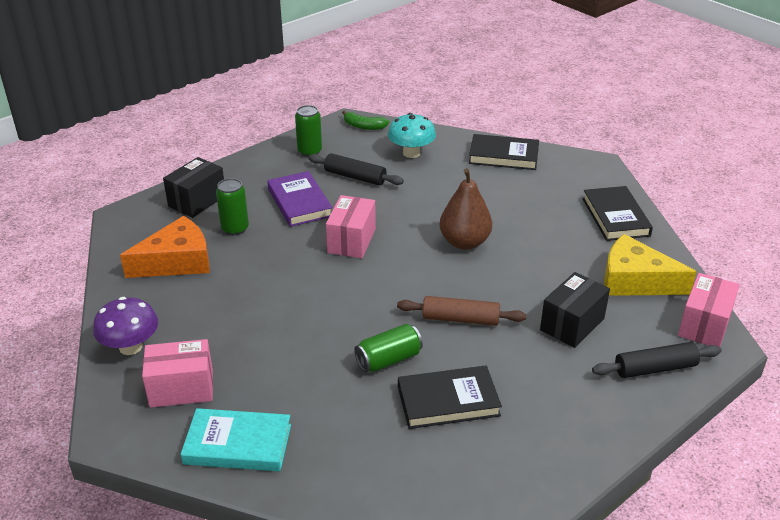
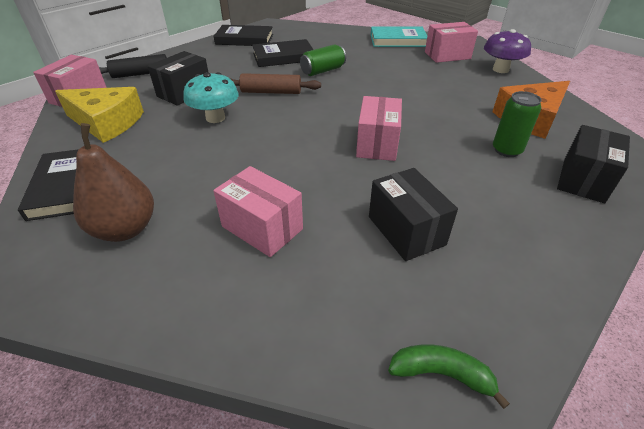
camera: 175 degrees right, 5 degrees up
purple book [267,171,332,227] -> none
green can [295,105,322,157] -> none
black rolling pin [308,153,404,186] -> black box [369,168,458,261]
turquoise mushroom [388,113,436,158] -> turquoise mushroom moved to [183,72,239,123]
brown pear [439,168,492,250] -> brown pear moved to [73,123,154,242]
black book [469,134,539,170] -> black book moved to [214,25,273,46]
none -> pink box [213,166,303,257]

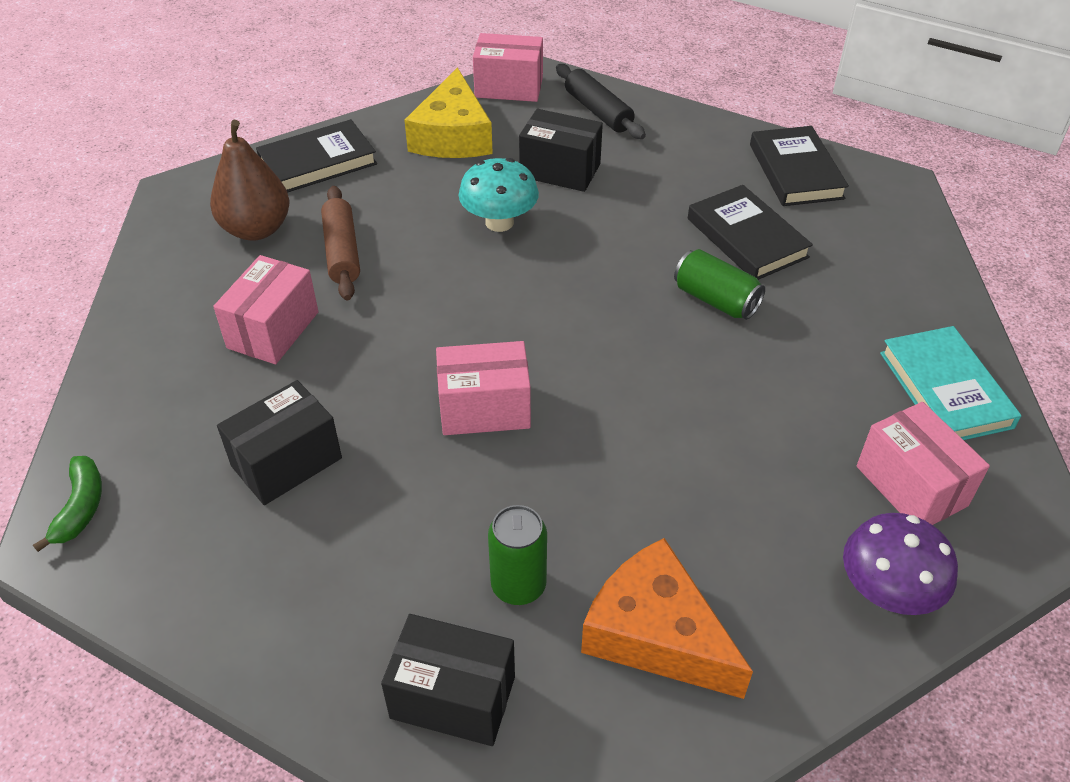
camera: 75 degrees right, 5 degrees up
brown rolling pin [231,73,321,94] -> brown rolling pin moved to [321,186,360,301]

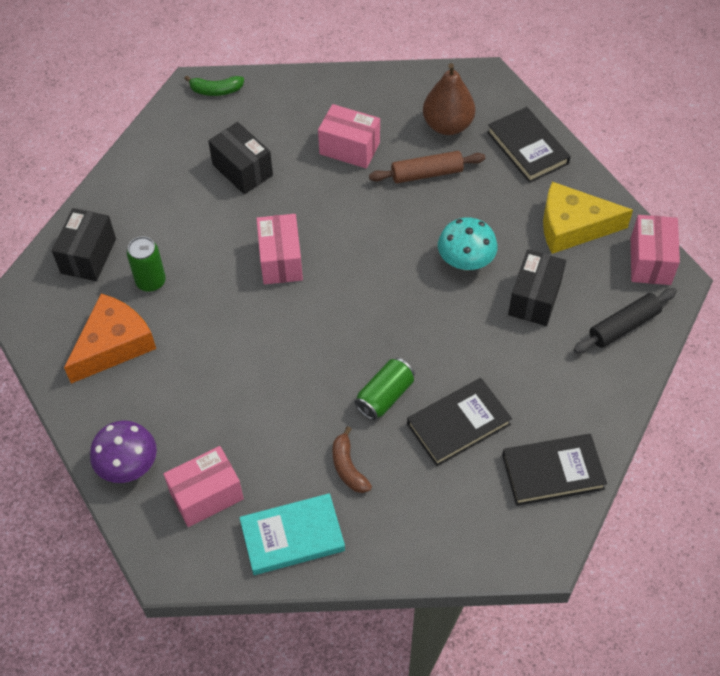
camera: 90 degrees right, 10 degrees up
none -> brown banana [333,426,372,493]

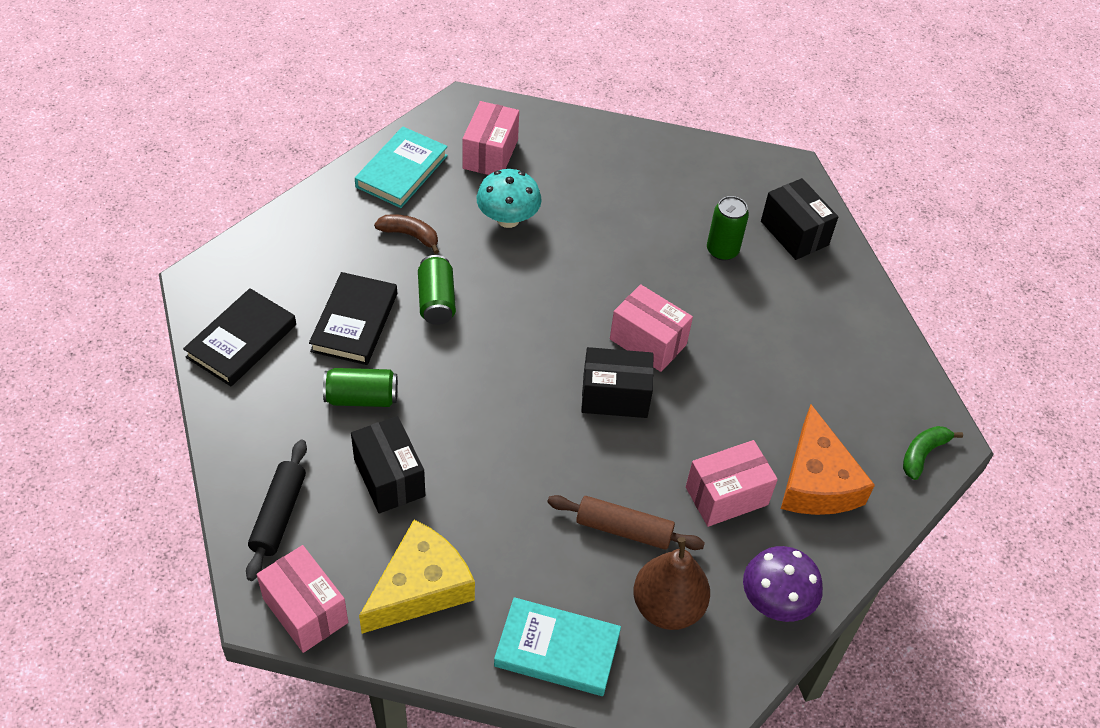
camera: 130 degrees right, 5 degrees down
orange cheese [64,294,156,383] -> orange cheese moved to [781,405,875,515]
purple mushroom [90,420,157,483] -> purple mushroom moved to [743,546,823,622]
black box [208,122,273,194] -> black box moved to [581,347,654,418]
brown rolling pin [369,151,485,183] -> brown rolling pin turned 75 degrees clockwise [547,495,705,550]
turquoise mushroom [438,217,498,270] -> turquoise mushroom moved to [476,169,542,228]
black book [487,107,571,183] -> turquoise book [494,597,621,696]
none -> green can [323,368,398,407]

